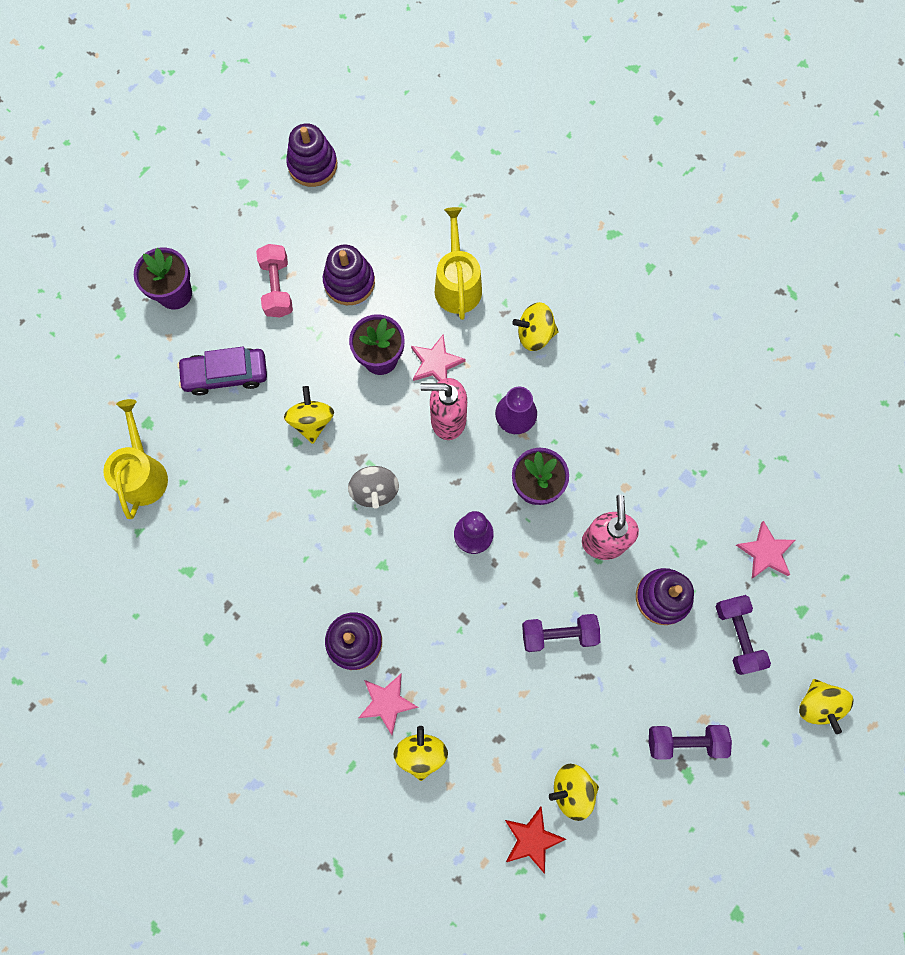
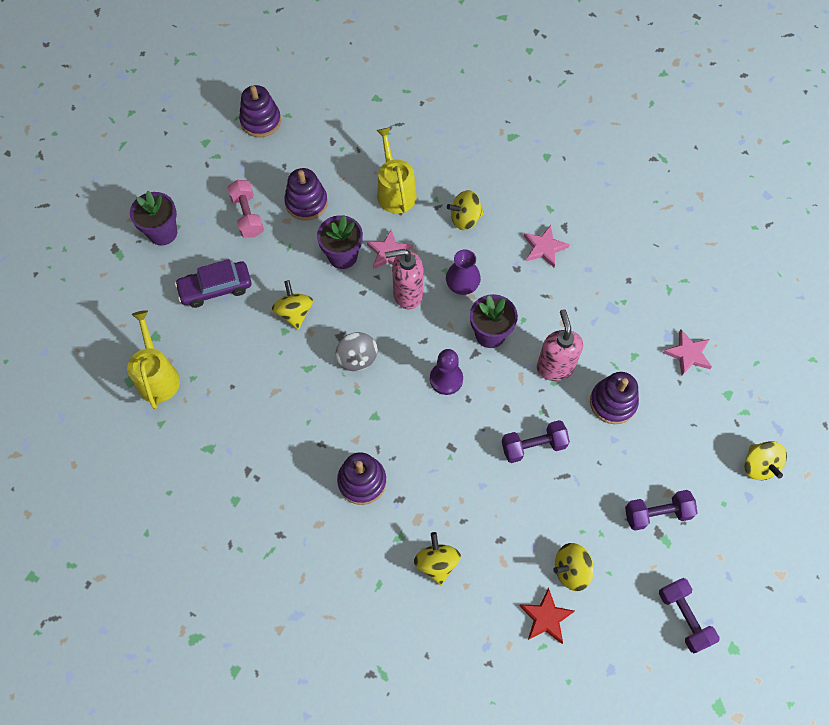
camera: 10 degrees left, 10 degrees down
pink star [359,673,418,735] -> pink star moved to [524,225,570,268]
purple dumbbell [716,595,771,675] -> purple dumbbell moved to [659,578,720,653]

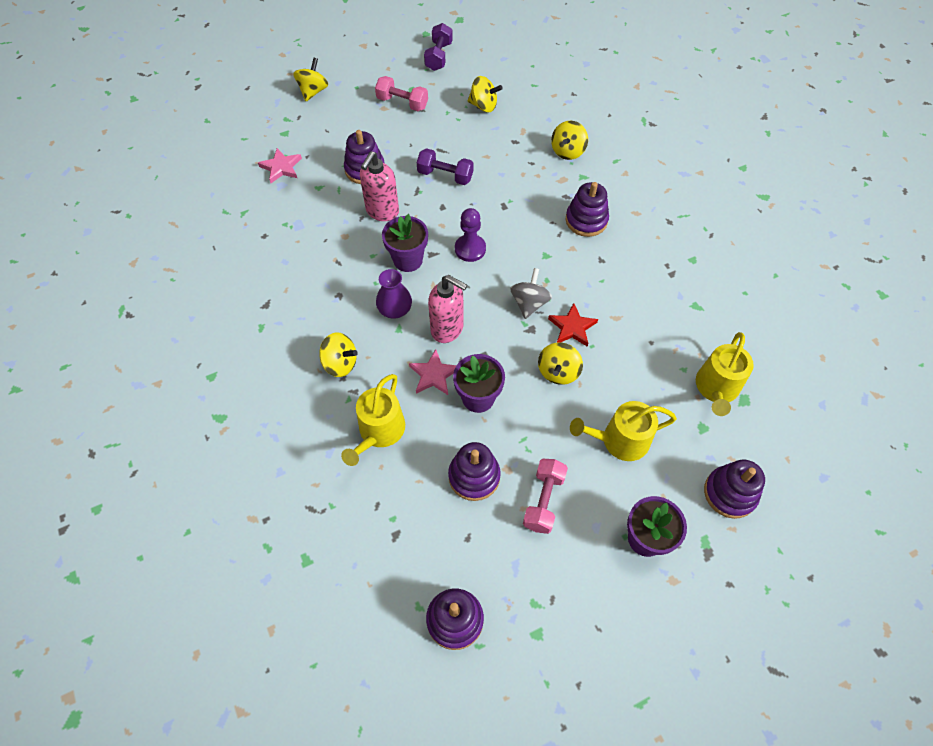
camera: 145 degrees left, 5 degrees down
purple car [175,259,252,308] -> yellow watering can [570,401,677,461]
red star [519,588,575,644] -> red star moved to [548,303,598,347]
pink star [524,225,570,268] -> none
purple dumbbell [625,490,697,531] -> pink dumbbell [375,76,428,111]
none -> purple stacking toy [704,460,765,519]

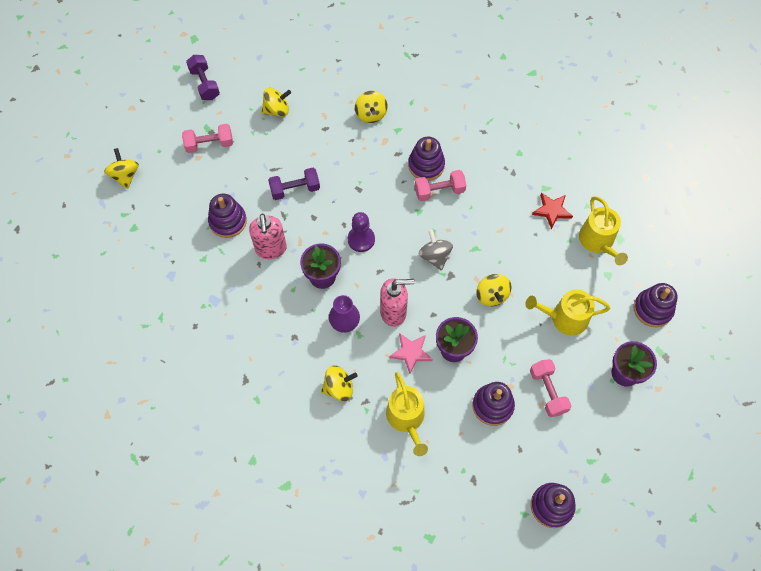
camera: 35 degrees left, 5 degrees up
pink star [258,148,302,183] -> none
red star [548,303,598,347] -> red star moved to [532,193,573,229]
yellow watering can [570,401,677,461] -> yellow watering can turned 45 degrees clockwise [525,289,611,336]
none -> pink dumbbell [415,170,466,201]

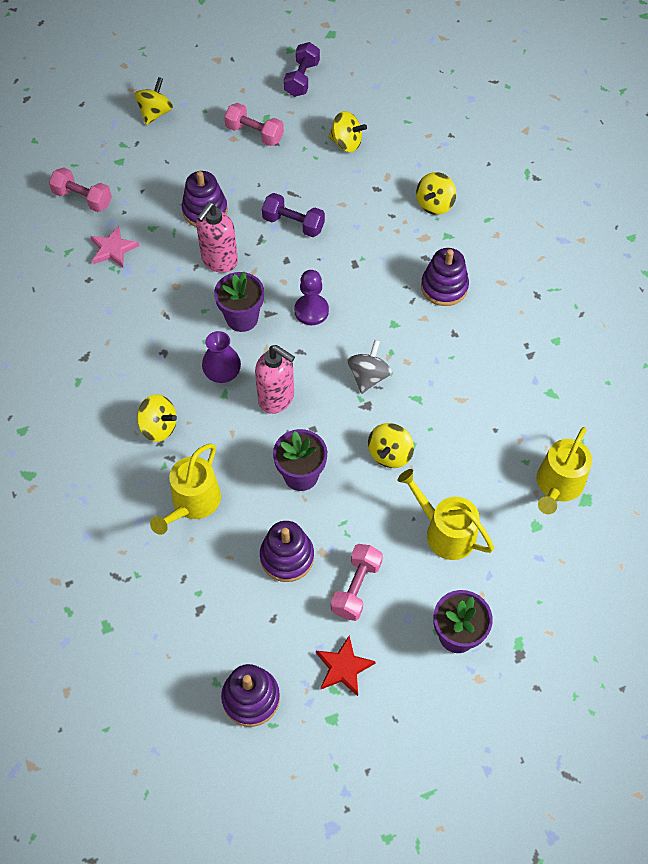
camera: 40 degrees right, 5 degrees down
pink star [389,333,433,374] -> pink star moved to [90,225,139,267]
pink dumbbell [415,170,466,201] -> pink dumbbell moved to [49,167,112,212]
red star [532,193,573,229] -> red star moved to [316,635,376,696]
purple stacking toy [634,283,678,327] -> none

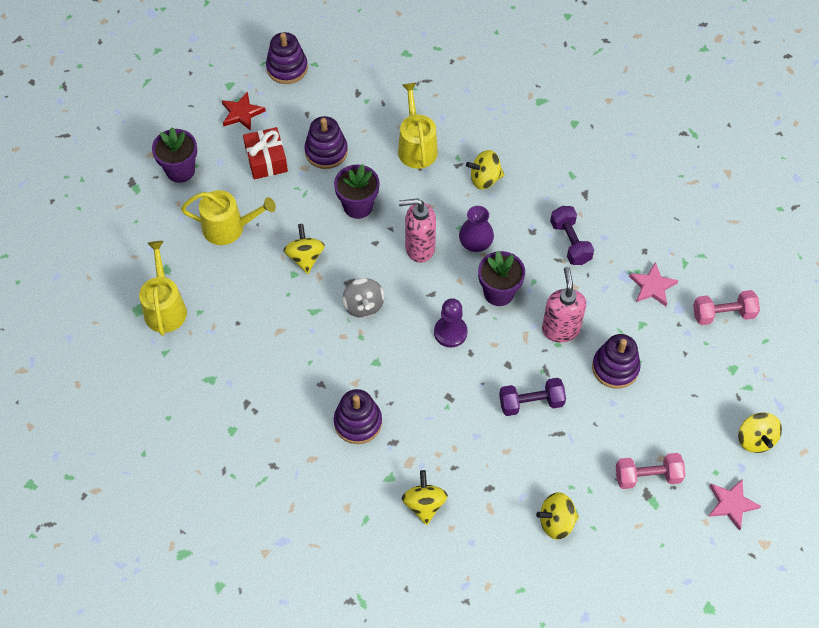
camera: 145 degrees right, 0 degrees up
purple dumbbell [284,42,320,97] -> purple dumbbell moved to [550,206,594,265]
pink dumbbell [331,544,383,621] -> red gift [243,127,288,179]
none -> pink star [708,479,761,531]

